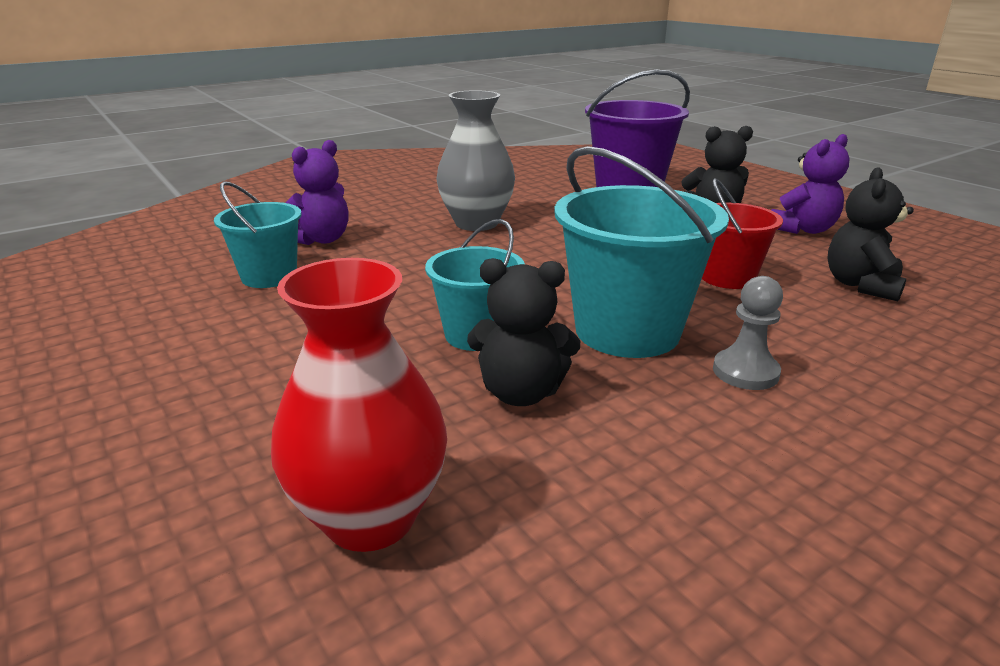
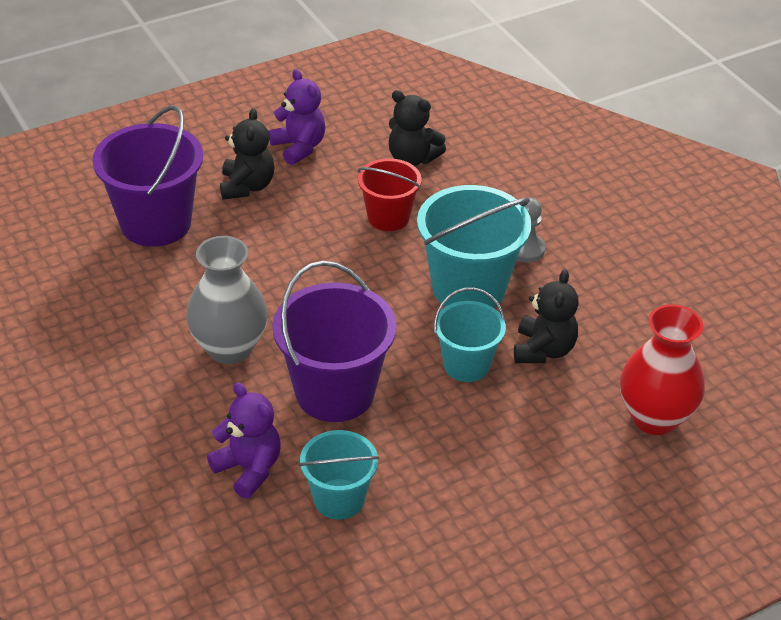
camera: 85 degrees left, 15 degrees up
none -> purple bucket [272,261,396,422]

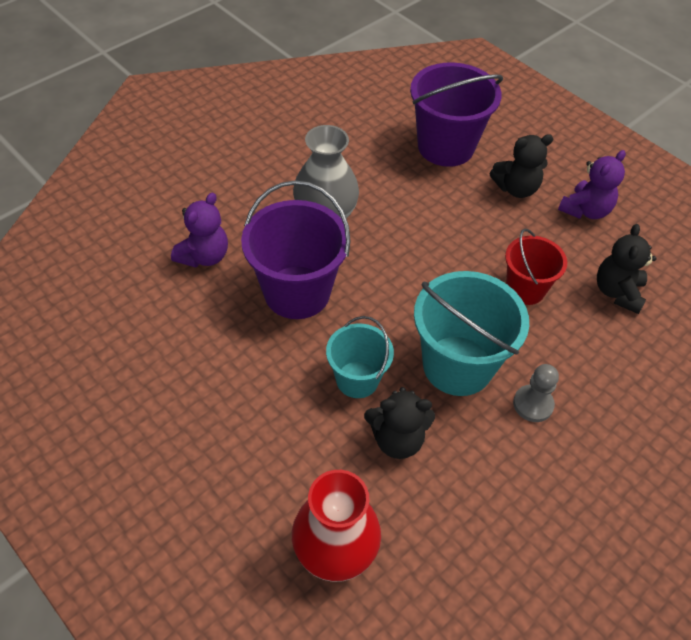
camera: 75 degrees right, 10 degrees up
turquoise bucket [298,430,379,520] -> none

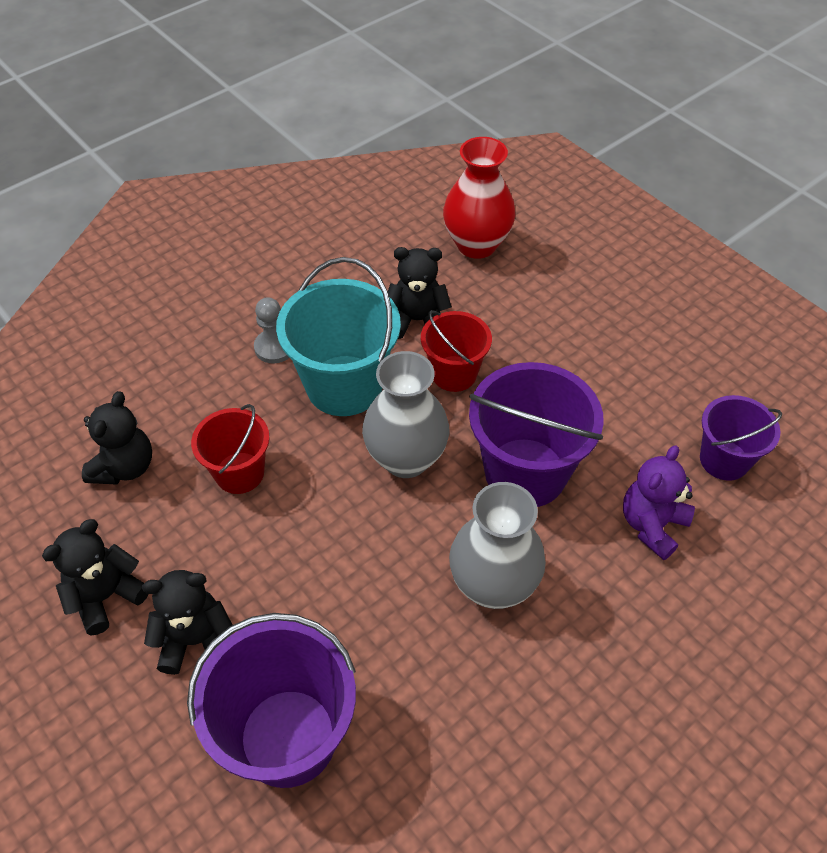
camera: 175 degrees left, 0 degrees up
turquoise bucket [326,316,394,398] -> red bucket [421,310,492,392]
purple teddy bear [558,150,626,219] -> black teddy bear [42,519,148,635]
none -> grey vase [362,351,449,478]
none -> purple bucket [700,395,782,481]

